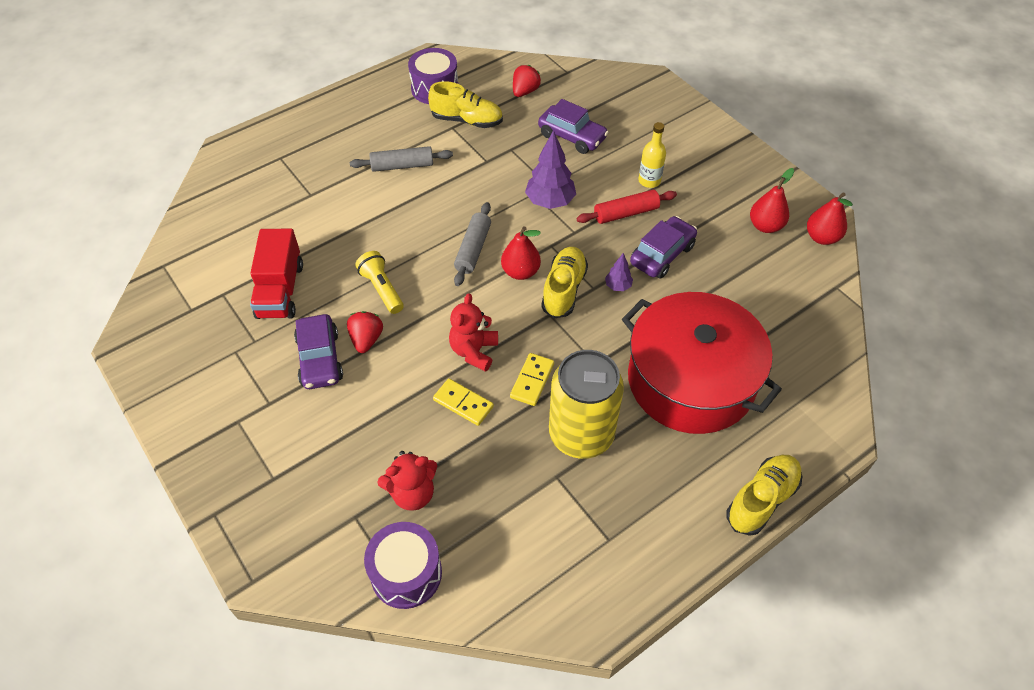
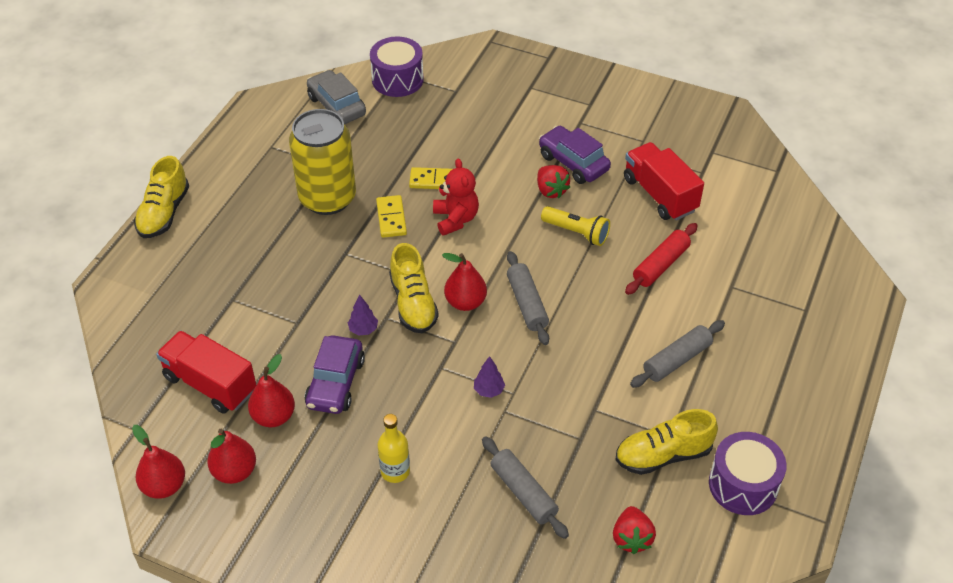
camera: 150 degrees right, 5 degrees down
red teddy bear [377,451,437,511] -> none
purple tree [525,130,576,209] -> purple tree [474,356,505,398], size x0.51
purple car [538,99,609,154] -> grey rolling pin [482,436,569,539]
red rolling pin [576,190,677,224] -> red rolling pin moved to [625,223,698,295]
red pot [622,292,782,434] -> none
none -> red truck [156,331,256,414]
none -> red pear [248,354,295,427]
none -> grey car [307,70,366,124]

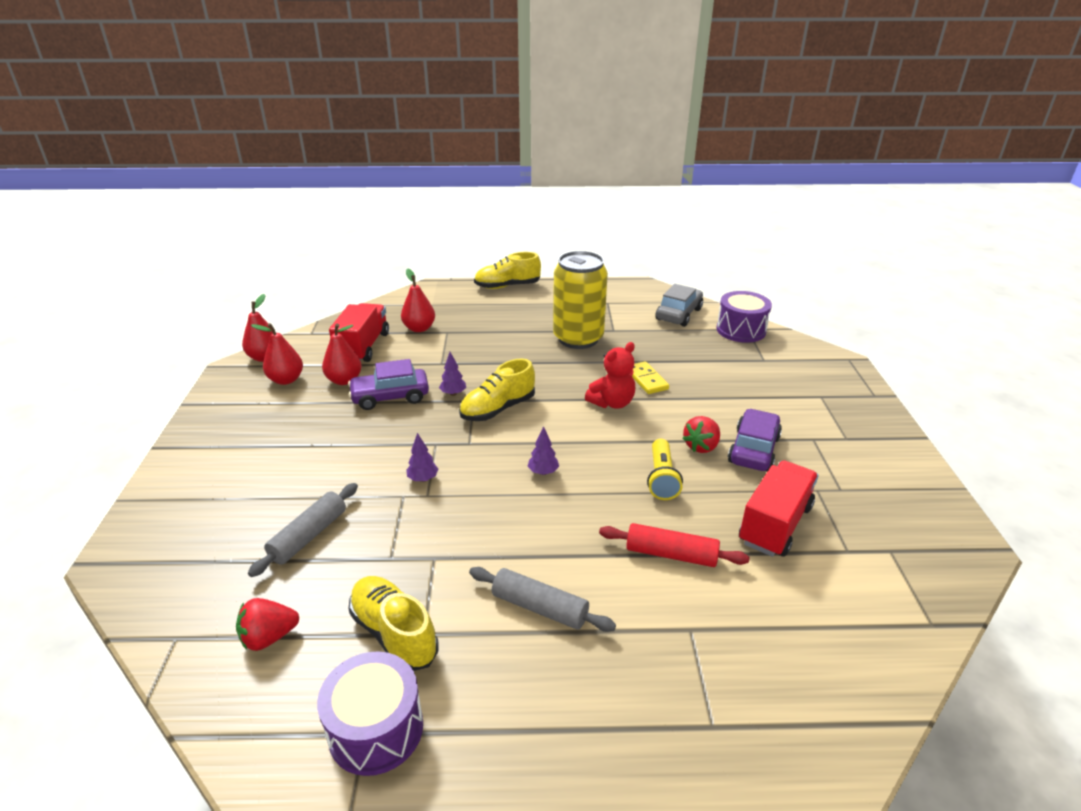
camera: 65 degrees right, 15 degrees down
yellow domino [376,195,407,238] -> none
yellow bottle [377,414,410,483] -> none
red pear [442,253,487,311] -> red pear moved to [401,269,435,332]
grey rolling pin [507,251,549,345] -> purple tree [528,426,559,475]

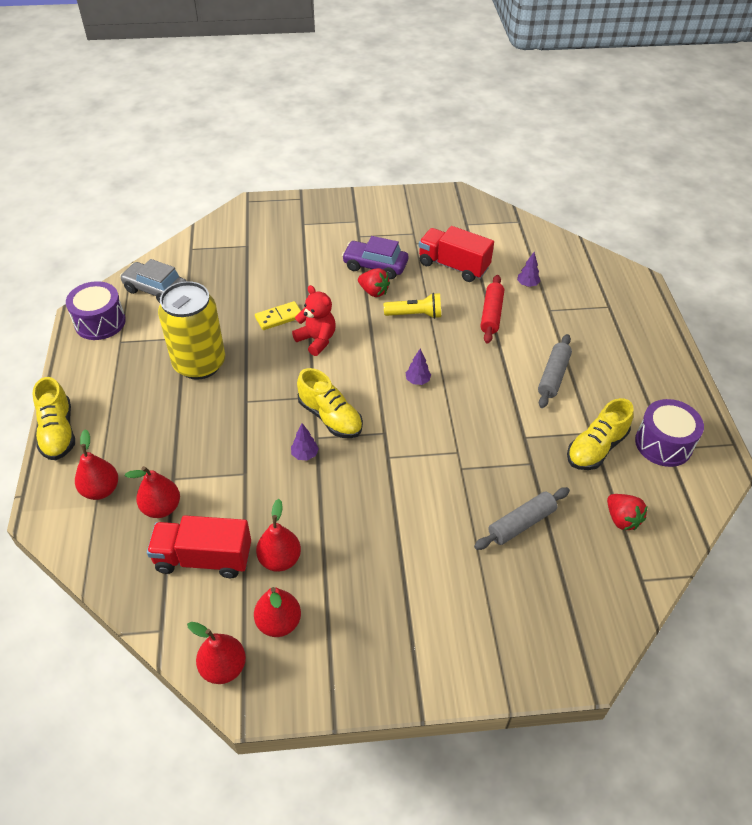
camera: 95 degrees left, 15 degrees up
grey rolling pin [248,483,358,577] -> grey rolling pin turned 60 degrees counterclockwise [474,487,570,550]
purple car [348,359,429,410] -> none
purple tree [406,433,438,482] -> purple tree moved to [517,252,540,287]
purple drum [716,291,772,343] -> purple drum moved to [66,281,126,340]
none -> red pear [75,429,118,500]

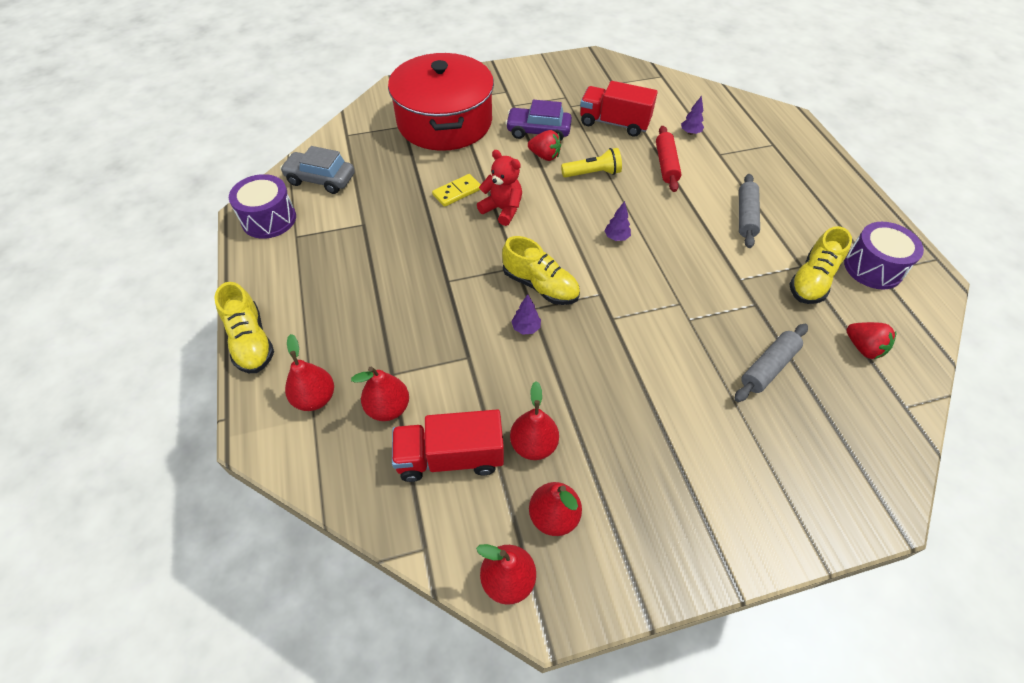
camera: 10 degrees left, 5 degrees up
yellow can [158,281,225,380] -> none
none -> red pot [388,53,494,151]

